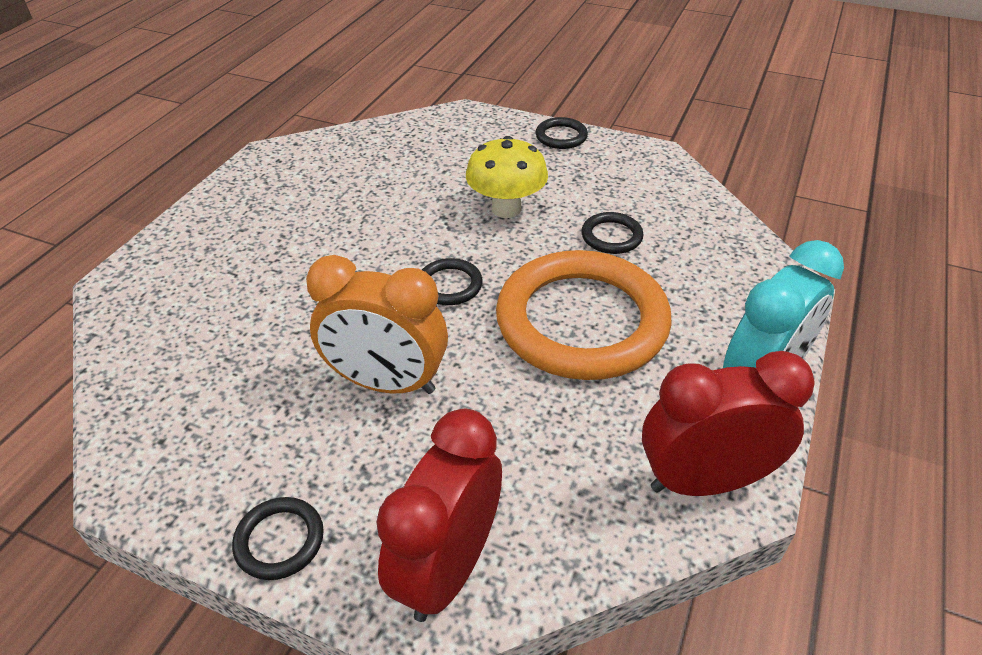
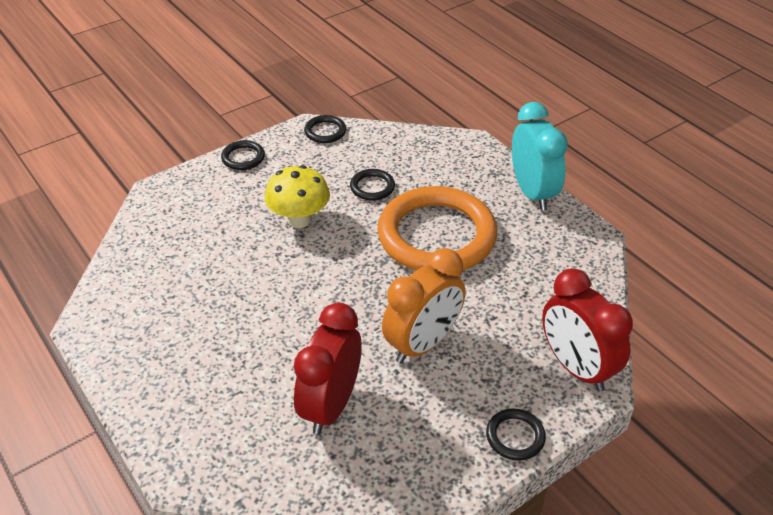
camera: 60 degrees left, 0 degrees up
black ring [422,258,483,305] -> black ring moved to [304,115,346,143]
red clock [642,351,815,496] -> red clock moved to [294,303,362,435]

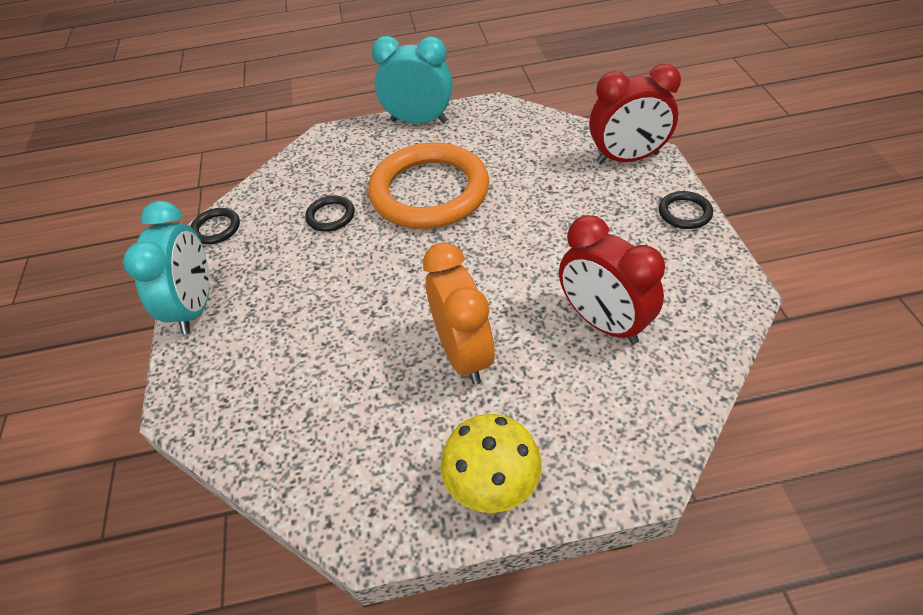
camera: 60 degrees left, 5 degrees up
black ring [221,140,265,170] -> turquoise clock [123,201,209,334]
yellow mushroom [265,165,330,228] -> yellow mushroom moved to [440,414,542,513]
orange clock [382,248,466,363] -> orange clock moved to [423,242,495,385]

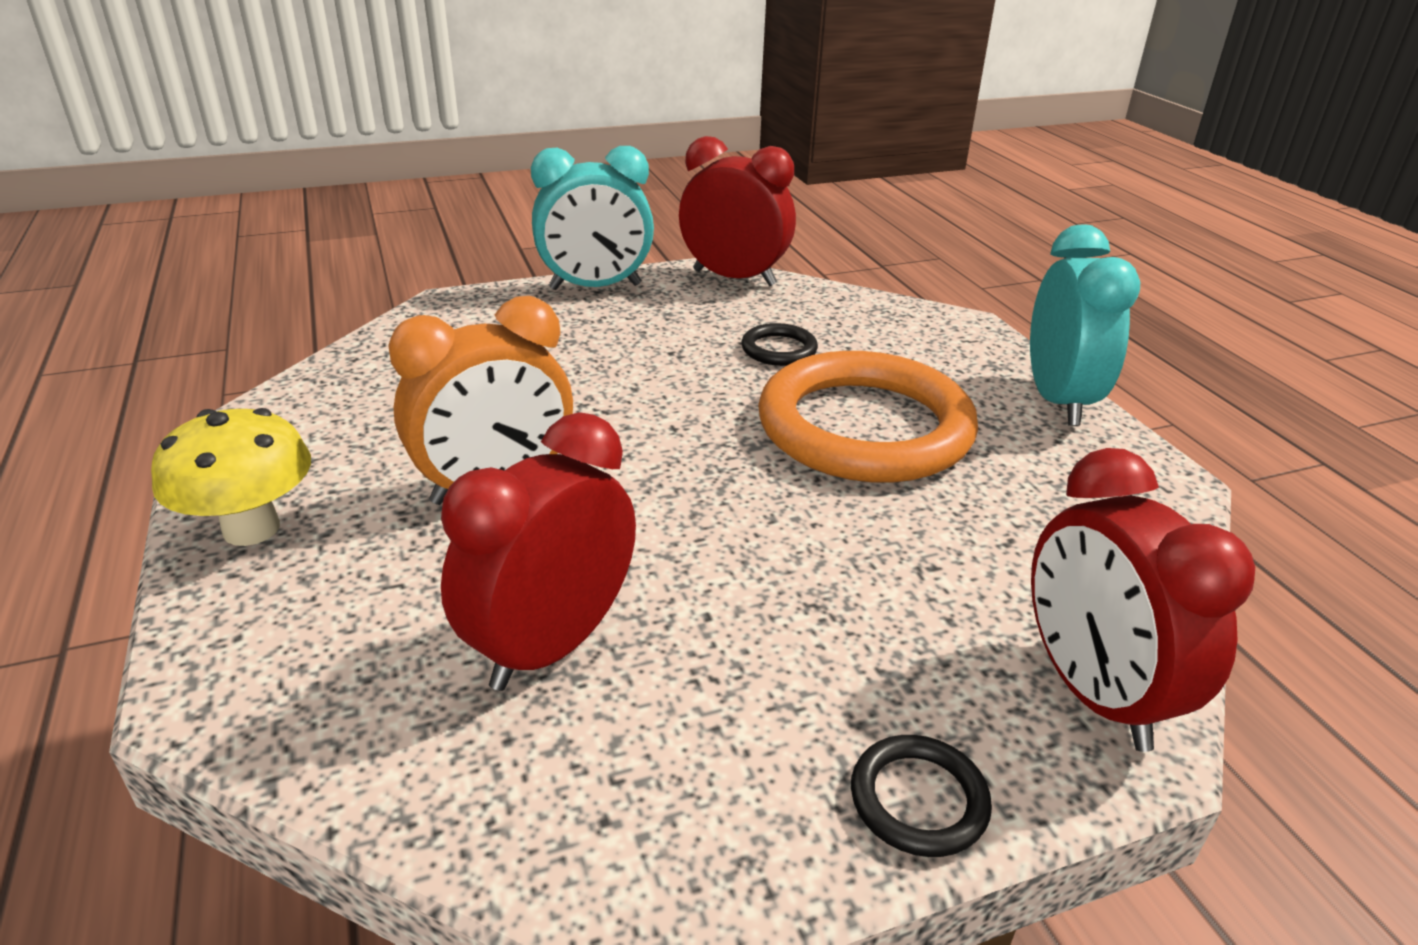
camera: 75 degrees right, 15 degrees down
black ring [190,208,240,244] -> red clock [679,136,796,286]

